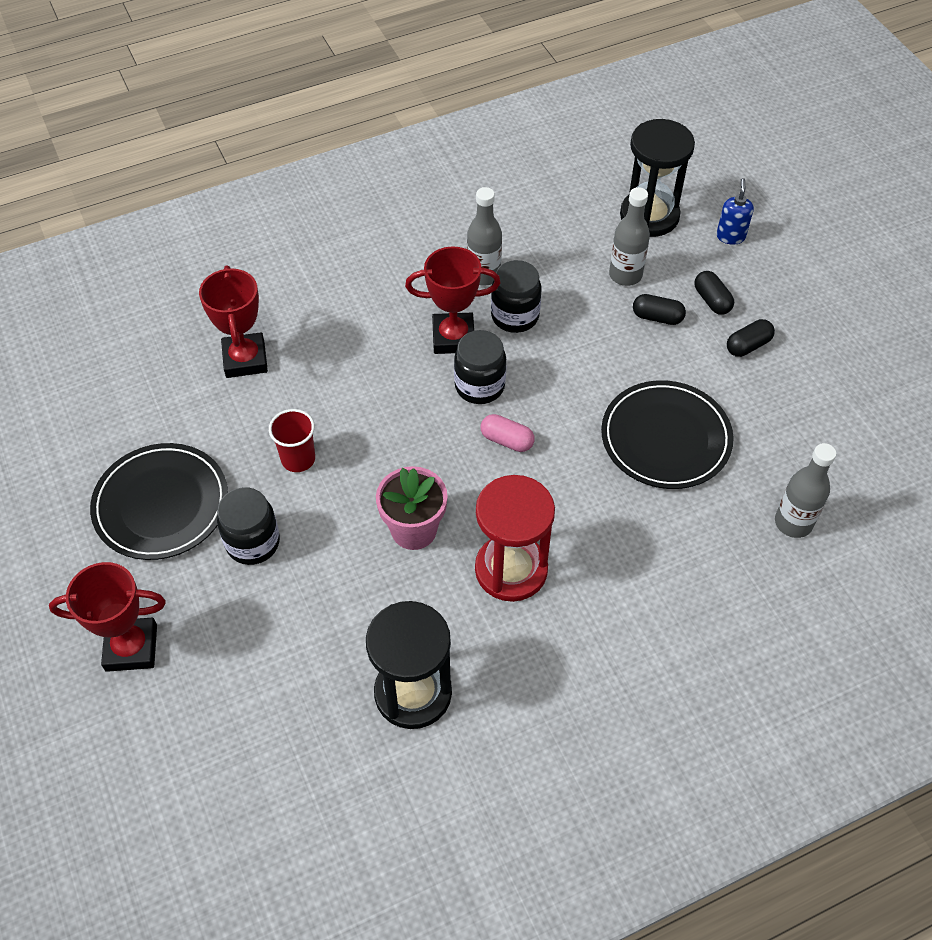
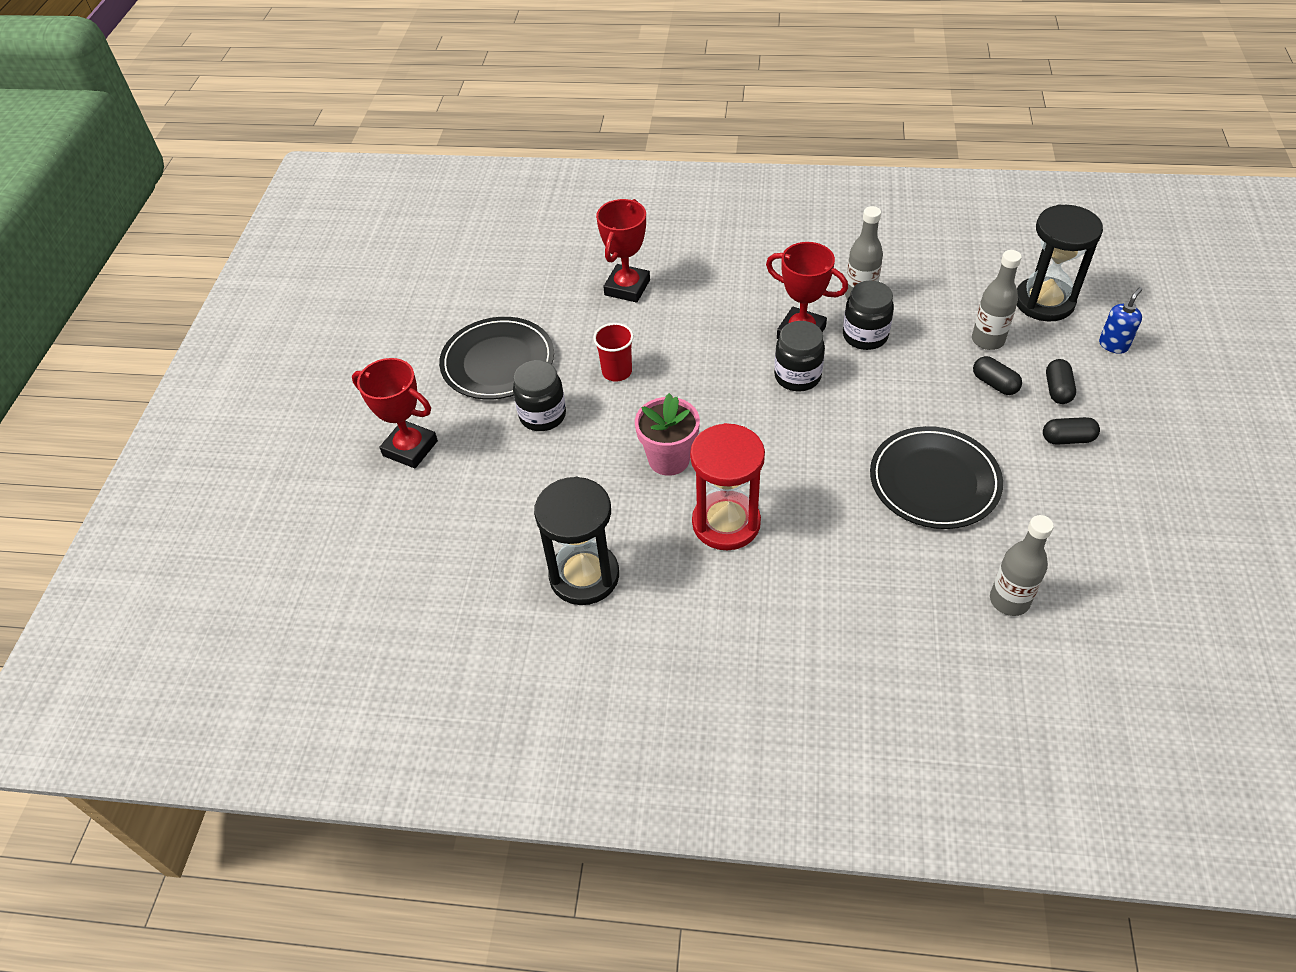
camera: 35 degrees right, 5 degrees down
pink capsule [481,414,535,452] -> none

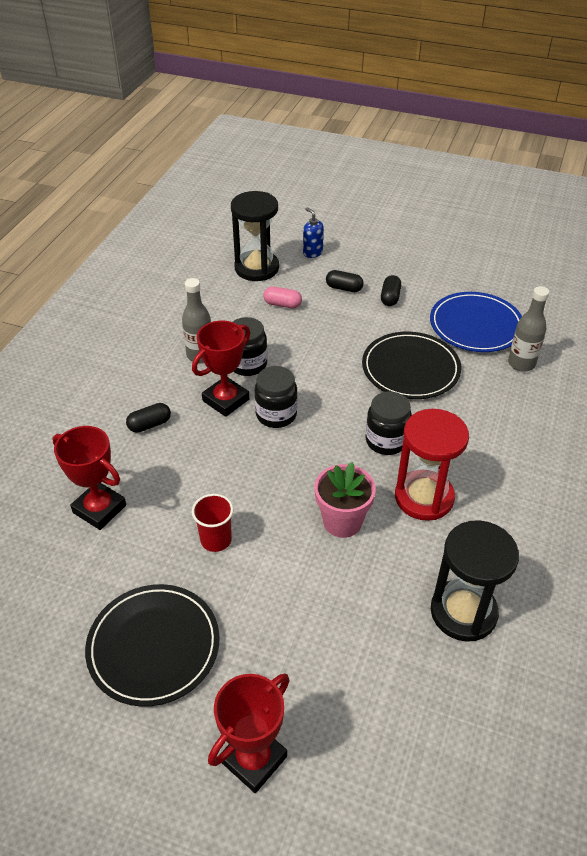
camera: 80 degrees left, 5 degrees down
black jar [513,360,566,431] -> black jar moved to [366,391,412,455]
grey bottle [972,250,1022,350] -> pink capsule [263,286,302,309]
black capsule [973,356,1022,395] -> black capsule moved to [126,403,171,433]
none -> blue plate [430,292,522,352]

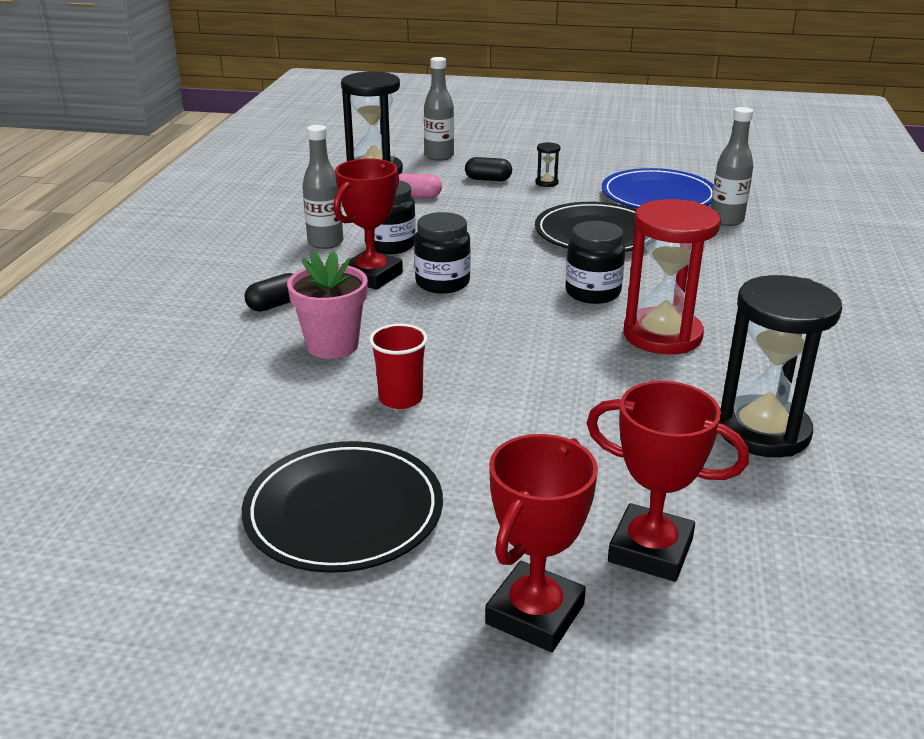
camera: 10 degrees left, 15 degrees down
red trophy [52,426,126,530] -> red trophy moved to [587,381,749,582]
blue soap dispenser [303,208,324,258] -> grey bottle [424,57,454,161]
pink flower pot [315,462,376,538] -> pink flower pot moved to [287,251,368,359]
black capsule [381,275,401,306] -> black hourglass [535,142,561,187]

